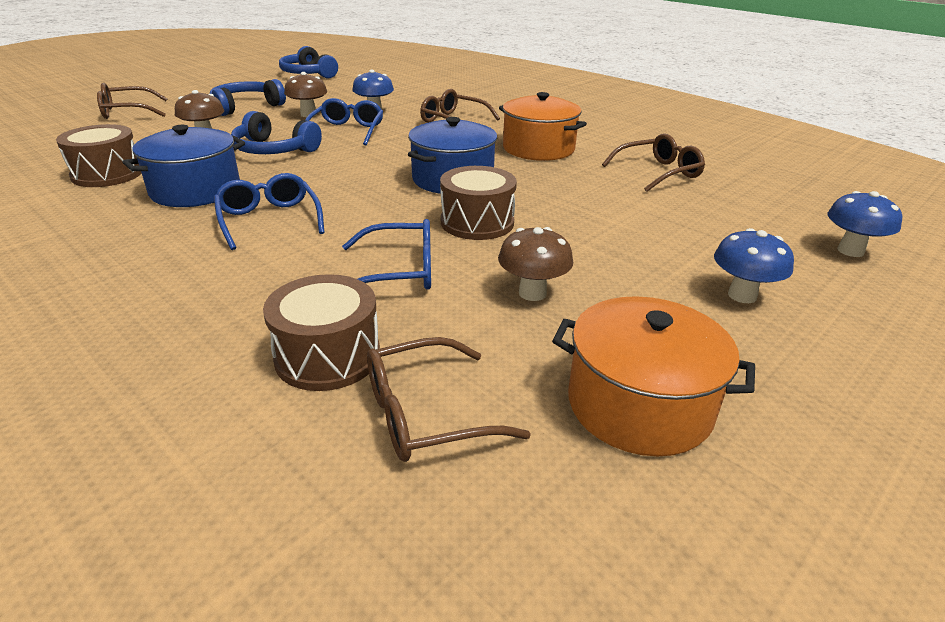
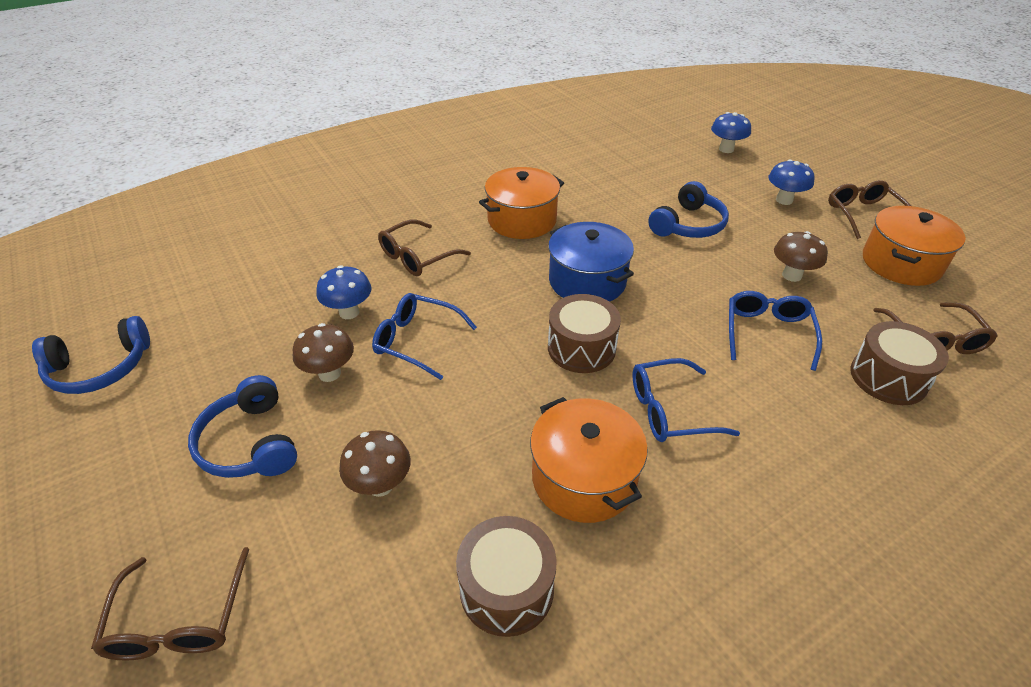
camera: 75 degrees left, 10 degrees up
blue pot [122,125,245,207] -> orange pot [530,397,648,523]
blue headphones [231,111,322,154] -> blue headphones moved to [648,181,729,238]
brown drum [440,166,517,240] -> brown drum moved to [548,294,621,373]
brown glasses [602,133,705,192] -> brown glasses moved to [828,180,911,239]

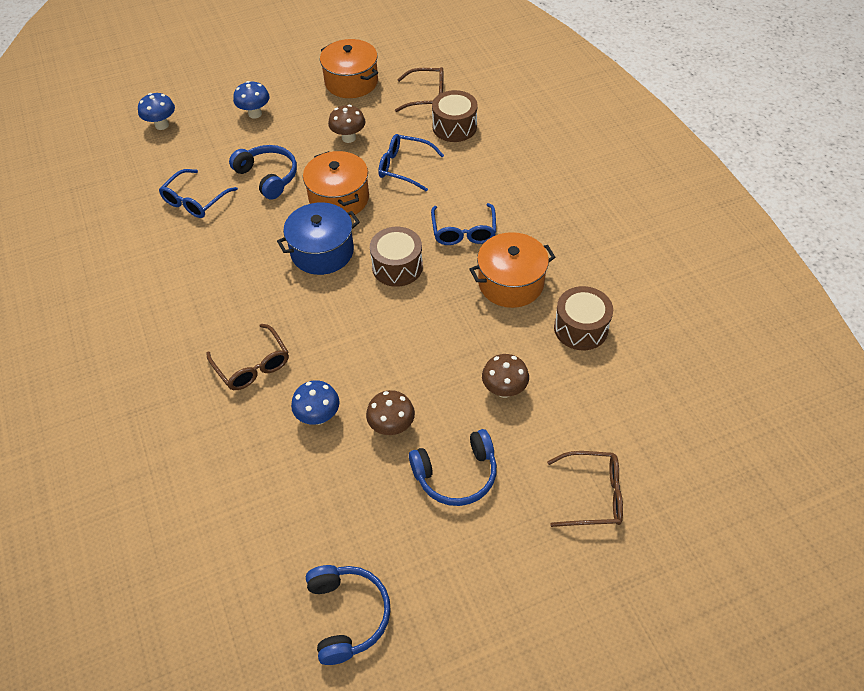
camera: 80 degrees left, 10 degrees up
blue glasses [372,293,477,380] -> blue glasses moved to [159,169,238,218]
orange pot [479,167,564,239] -> orange pot moved to [303,151,369,217]
brown glasses [828,180,911,239] -> none

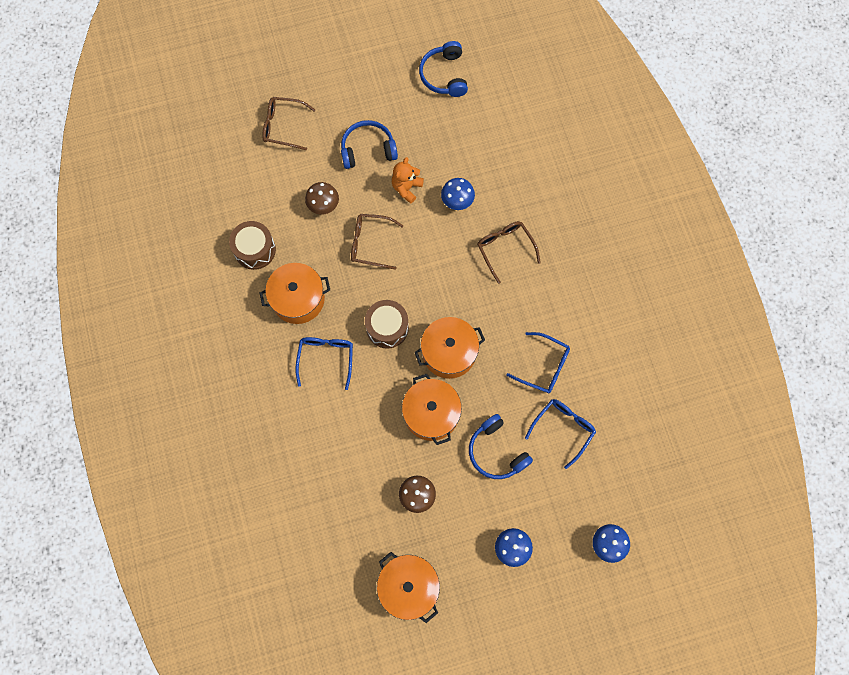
camera: 175 degrees left, 20 degrees up
blue pot [277,202,360,275] -> orange pot [414,317,485,379]
brown mushroom [366,390,415,435] -> orange teddy bear [392,157,424,204]
blue glasses [378,134,444,192] -> blue glasses moved to [506,332,570,393]
brown glasses [395,67,443,112] -> brown glasses moved to [351,214,404,270]
brown drum [432,90,478,142] -> none

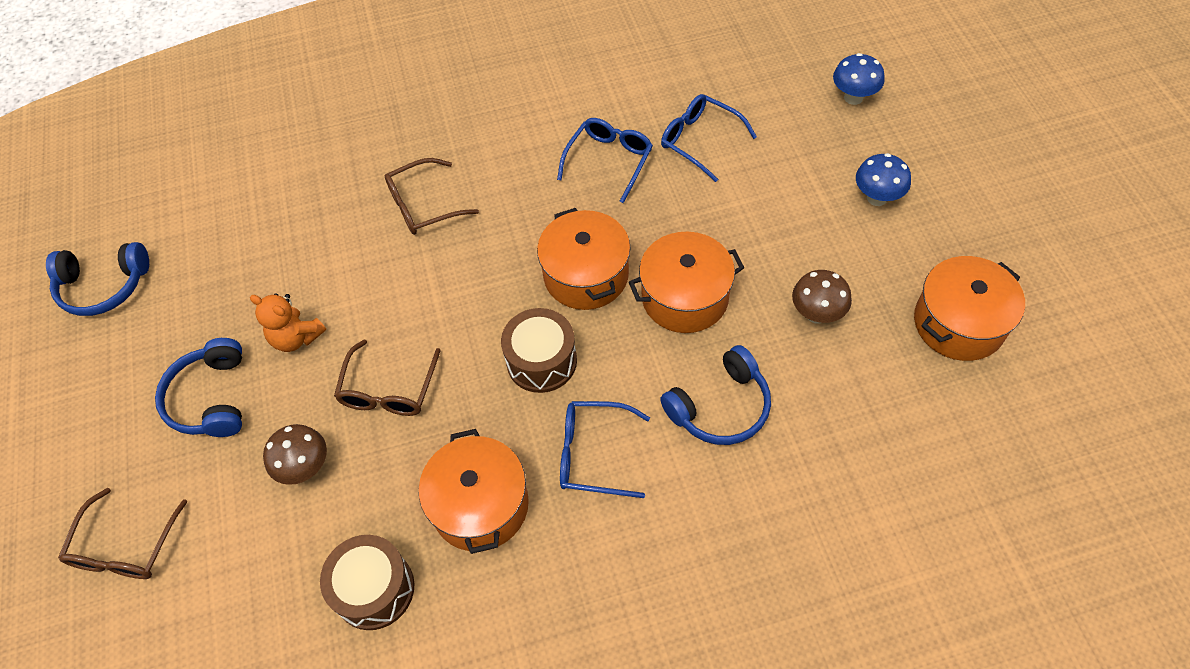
camera: 85 degrees left, 15 degrees down
blue mushroom [441,178,475,210] -> none
blue headphones [469,414,533,479] -> blue headphones moved to [660,345,771,445]

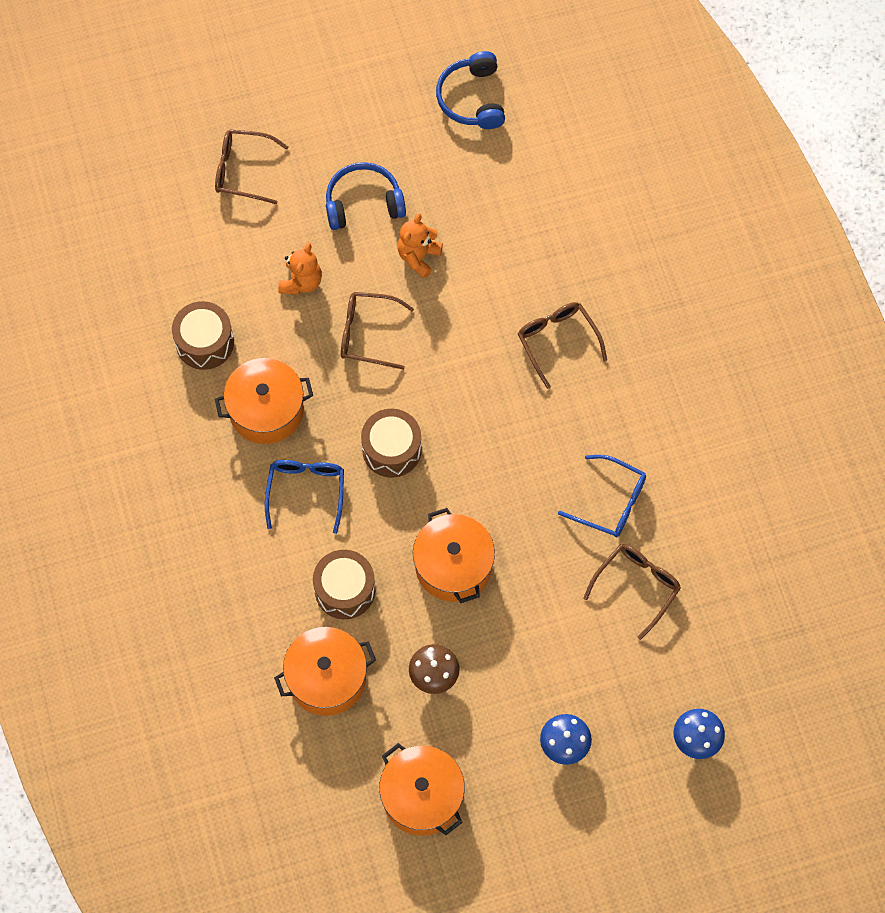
camera: 85 degrees right, 10 degrees up
brown mushroom [263,424,327,485] -> orange teddy bear [278,243,322,295]
orange pot [537,208,631,310] -> orange pot moved to [274,627,376,716]
blue headphones [660,345,771,445] -> brown drum [313,550,375,619]
blue glasses [661,94,757,182] -> brown glasses [583,544,681,640]

